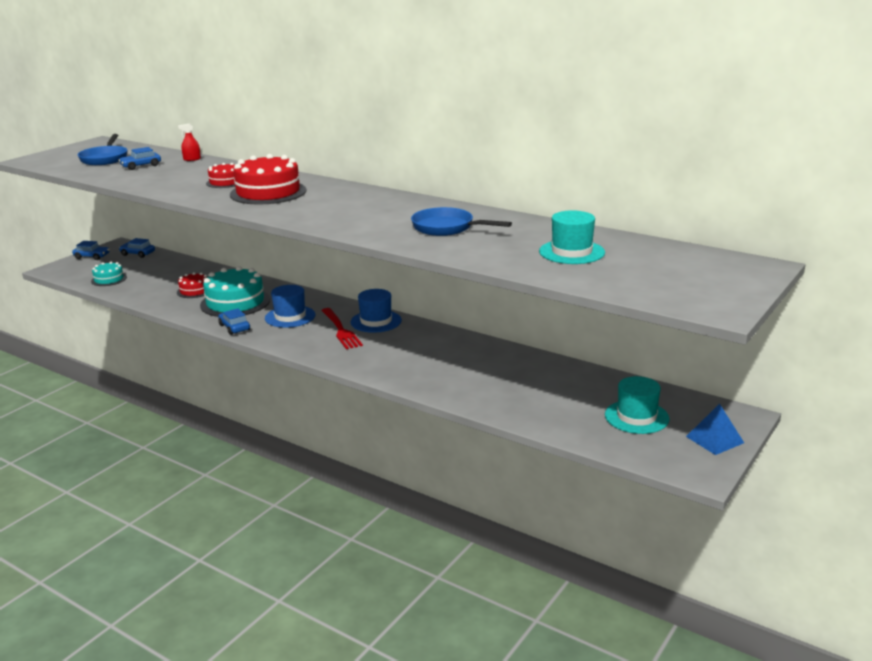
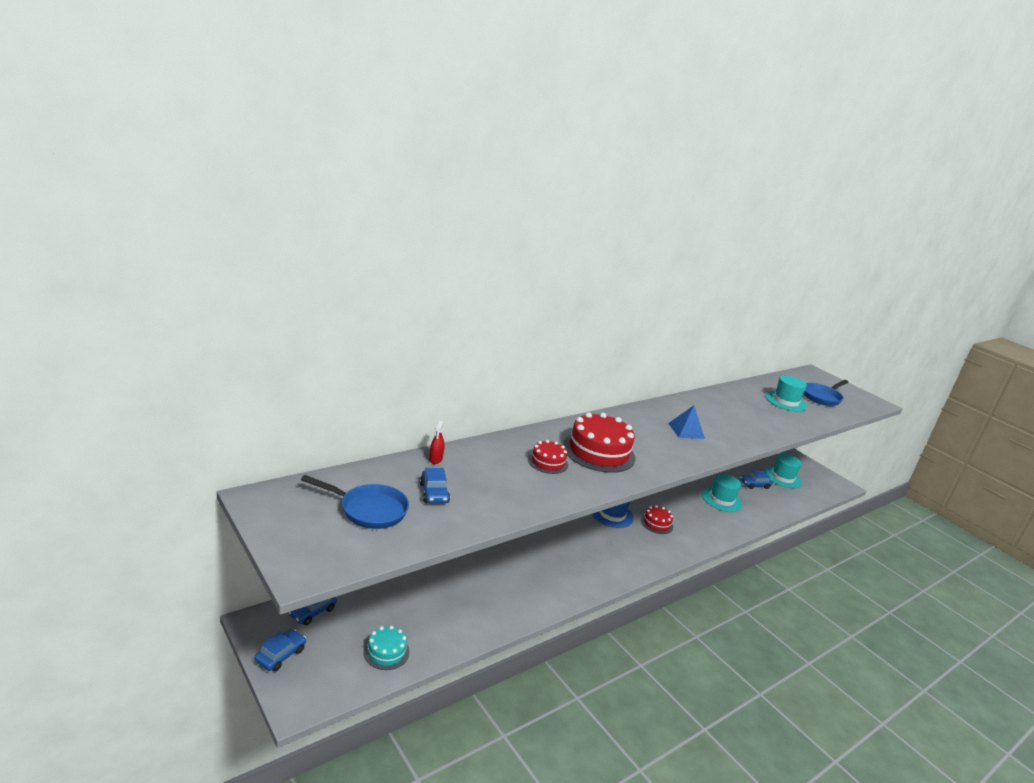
camera: 75 degrees left, 0 degrees up
red cake [177,272,208,298] -> red cake moved to [641,505,673,534]
turquoise cake [200,266,270,317] -> none
blue car [218,308,250,335] -> blue car moved to [740,471,773,489]
blue hat [265,285,315,328] -> none
red fork [321,308,363,349] -> none
blue pan [411,207,512,236] -> blue pan moved to [803,380,849,406]
blue pyramid [686,404,744,455] -> blue pyramid moved to [668,405,705,439]
none -> turquoise hat [702,474,742,512]

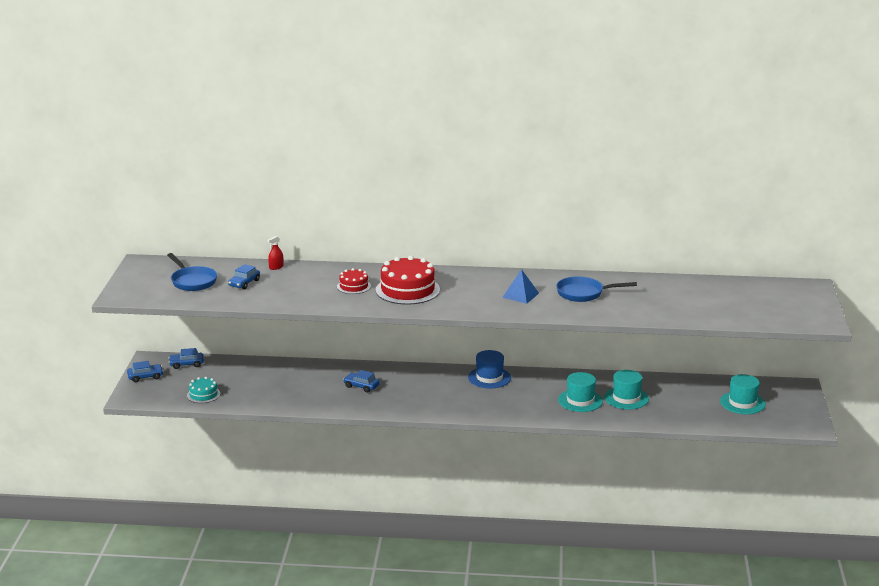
camera: 45 degrees right, 0 degrees up
red cake [641,505,673,534] -> none
blue car [740,471,773,489] -> blue car moved to [343,370,380,393]
turquoise hat [765,375,807,411] -> turquoise hat moved to [558,372,603,412]
blue pan [803,380,849,406] -> blue pan moved to [556,276,637,302]

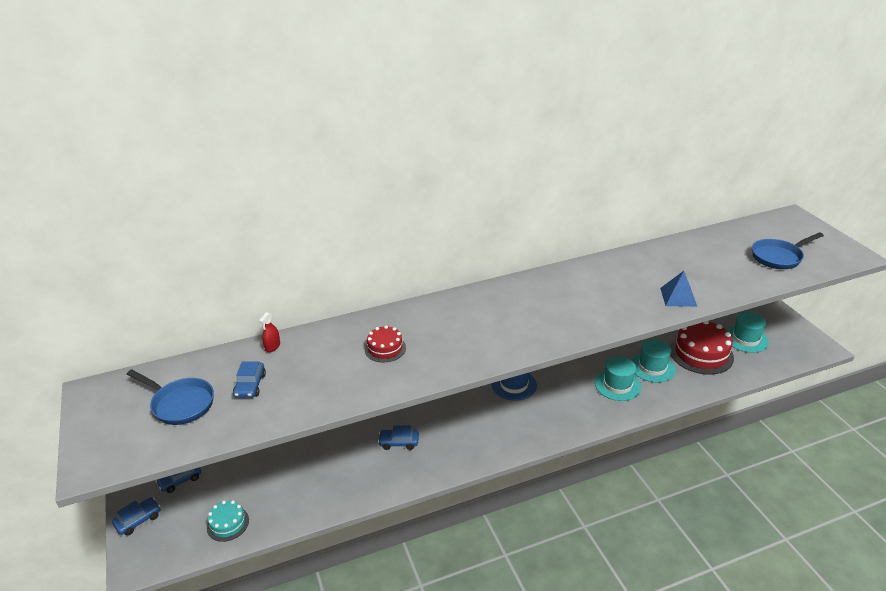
camera: 25 degrees left, 10 degrees up
red cake [376,256,440,305] -> red cake moved to [670,321,734,375]
blue pyramid [502,269,539,304] -> blue pyramid moved to [660,271,697,307]
blue pan [556,276,637,302] -> blue pan moved to [752,232,824,269]

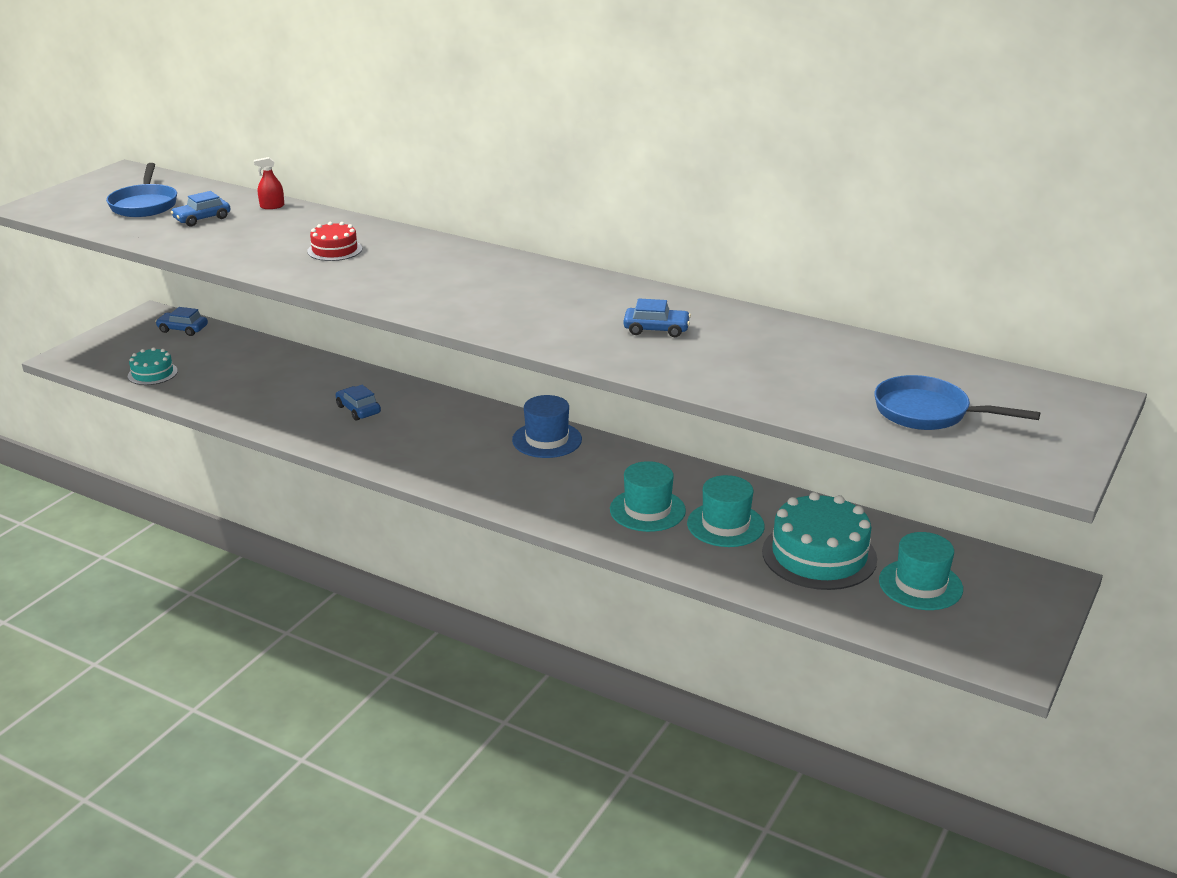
camera: 50 degrees right, 5 degrees down
blue car [112,497,161,536] -> blue car moved to [624,299,691,337]
blue pyramid [660,271,697,307] -> none
red cake [670,321,734,375] -> turquoise cake [762,492,877,590]

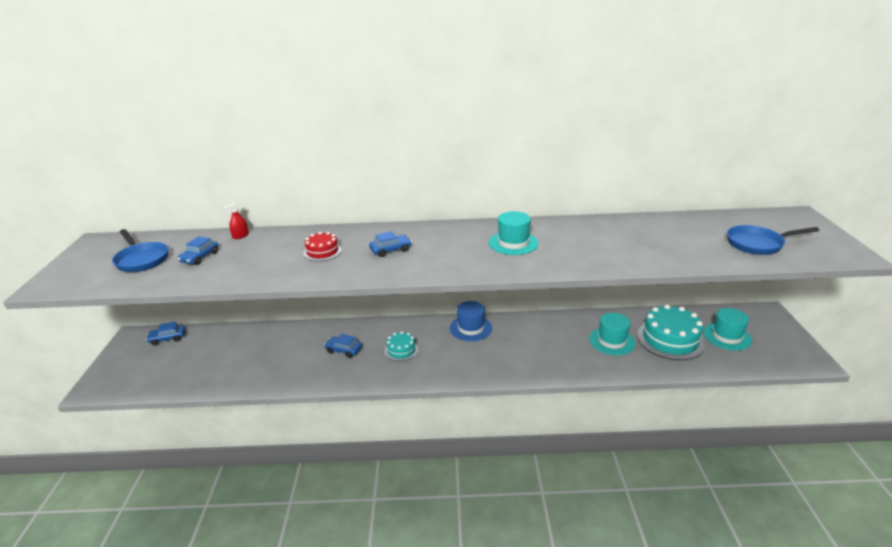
camera: 30 degrees left, 0 degrees up
turquoise cake [128,347,178,385] -> turquoise cake moved to [385,331,418,361]
turquoise hat [610,461,686,532] -> turquoise hat moved to [489,211,539,255]
blue car [624,299,691,337] -> blue car moved to [369,231,412,257]

